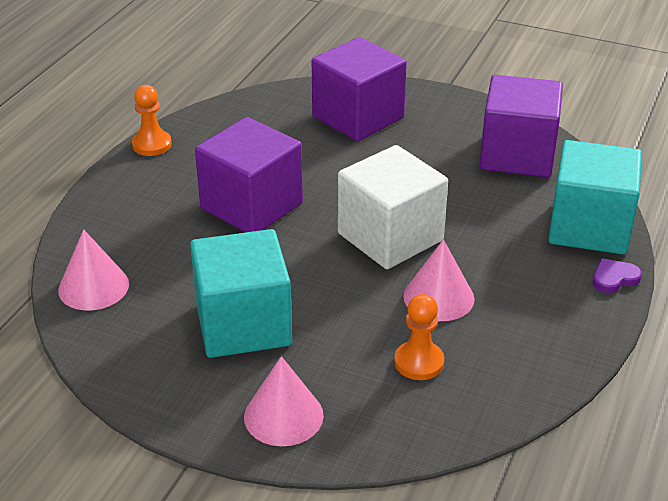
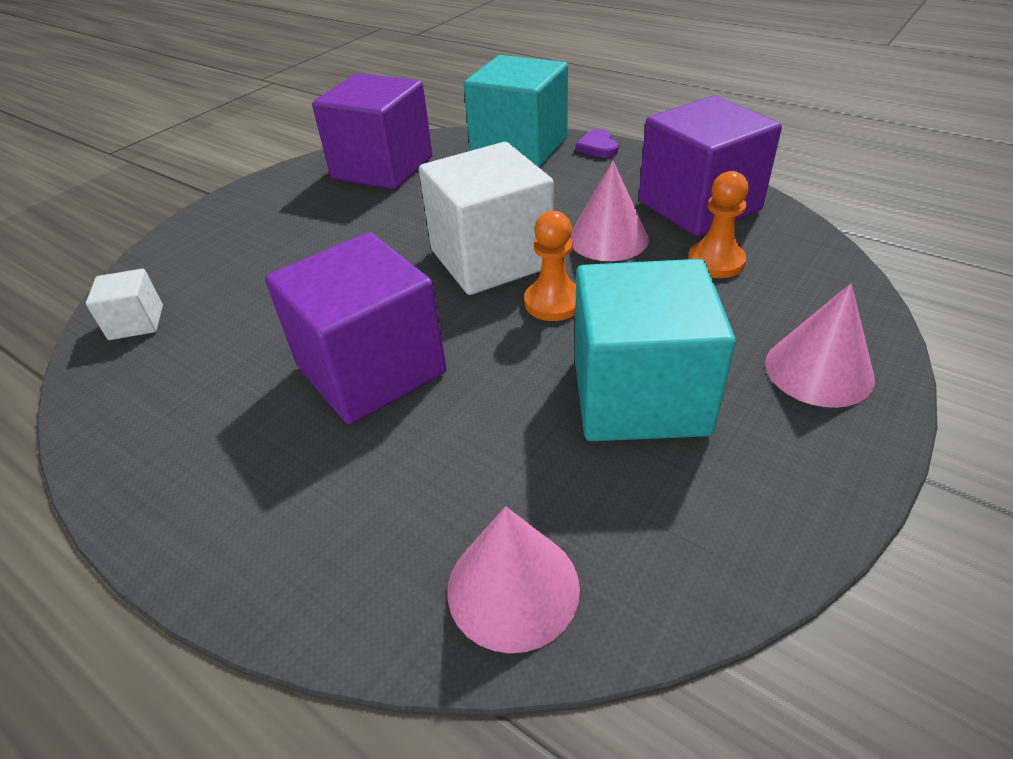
camera: 75 degrees left, 5 degrees up
orange pawn [132,85,172,156] -> orange pawn moved to [524,211,576,321]
purple cube [312,37,407,142] -> purple cube moved to [639,96,782,236]
none -> white cube [86,269,163,340]

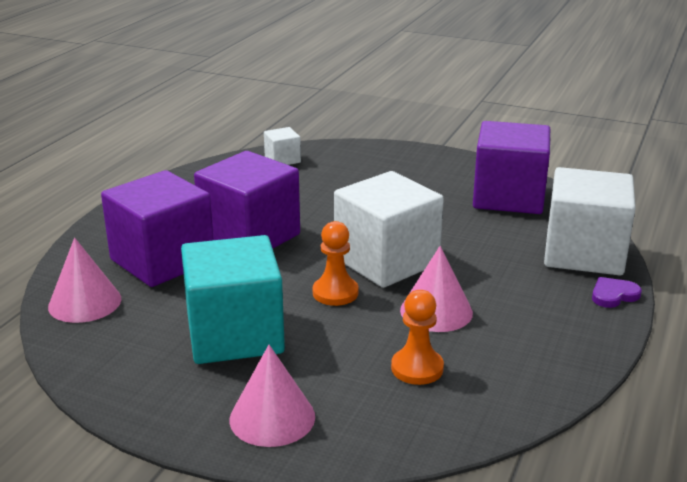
camera: 75 degrees right, 15 degrees down
turquoise cube [464,55,568,168] -> white cube [544,167,636,275]
purple cube [639,96,782,236] -> purple cube moved to [101,170,214,287]

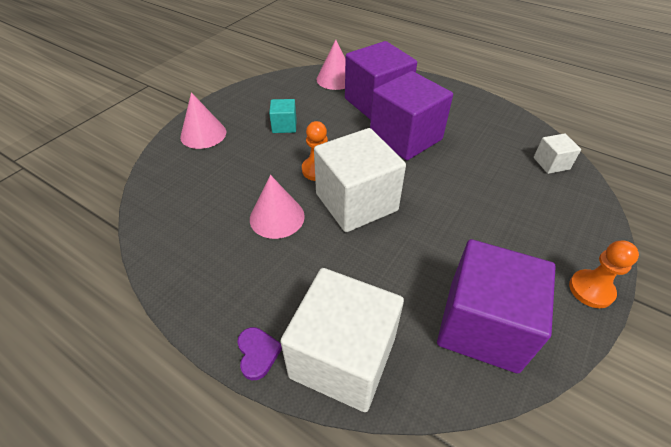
camera: 100 degrees right, 20 degrees up
turquoise cube [181,235,285,364] -> turquoise cube [269,99,297,133], size x0.46
orange pawn [391,290,444,385] -> orange pawn moved to [569,240,639,308]

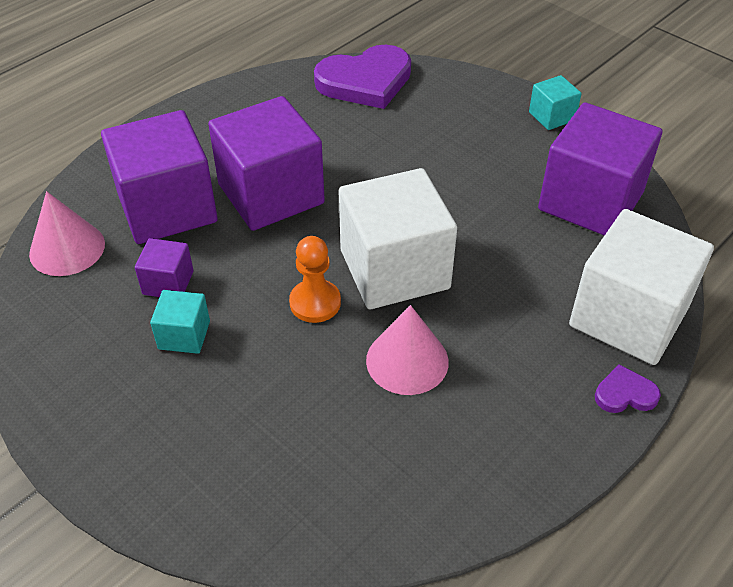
camera: 80 degrees left, 0 degrees up
pink cone [180,92,226,149] -> none
white cube [534,134,581,174] -> purple heart [314,45,411,109]
orange pawn [569,240,639,308] -> turquoise cube [529,75,581,130]
none -> purple cube [135,238,194,297]

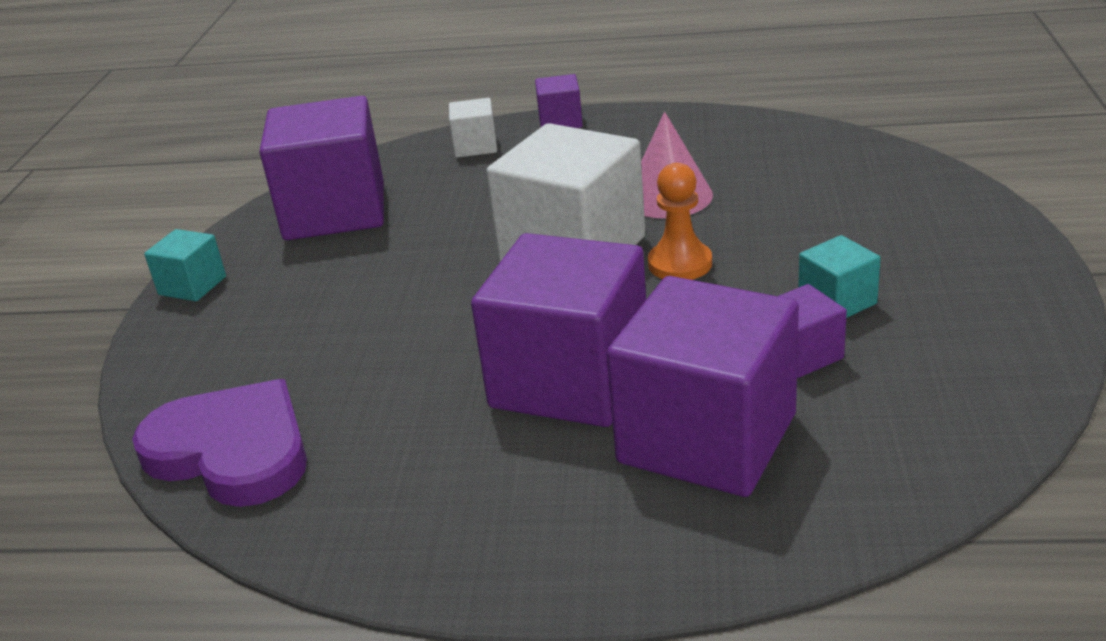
camera: 125 degrees left, 15 degrees down
pink cone [29,191,105,276] -> none
white cube [569,209,714,365] -> white cube [449,98,497,158], size x0.46
purple heart [595,364,661,413] -> purple cube [535,74,583,128]

